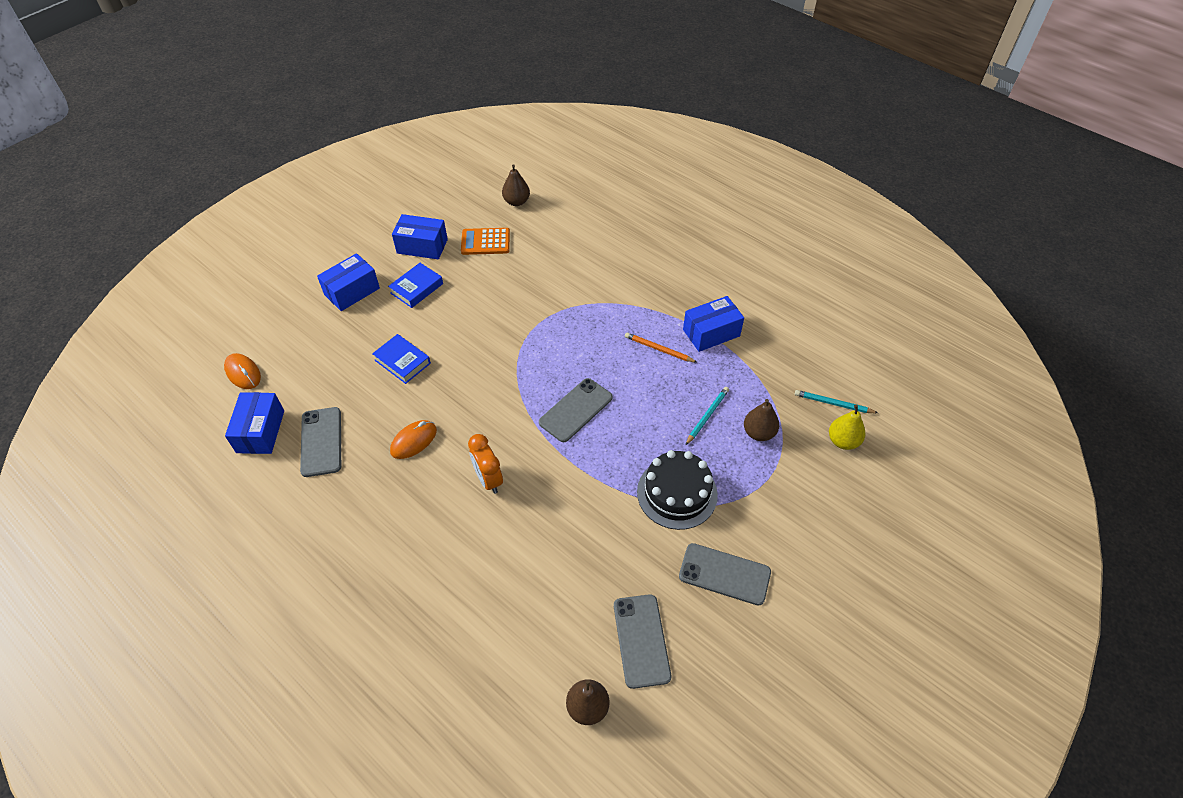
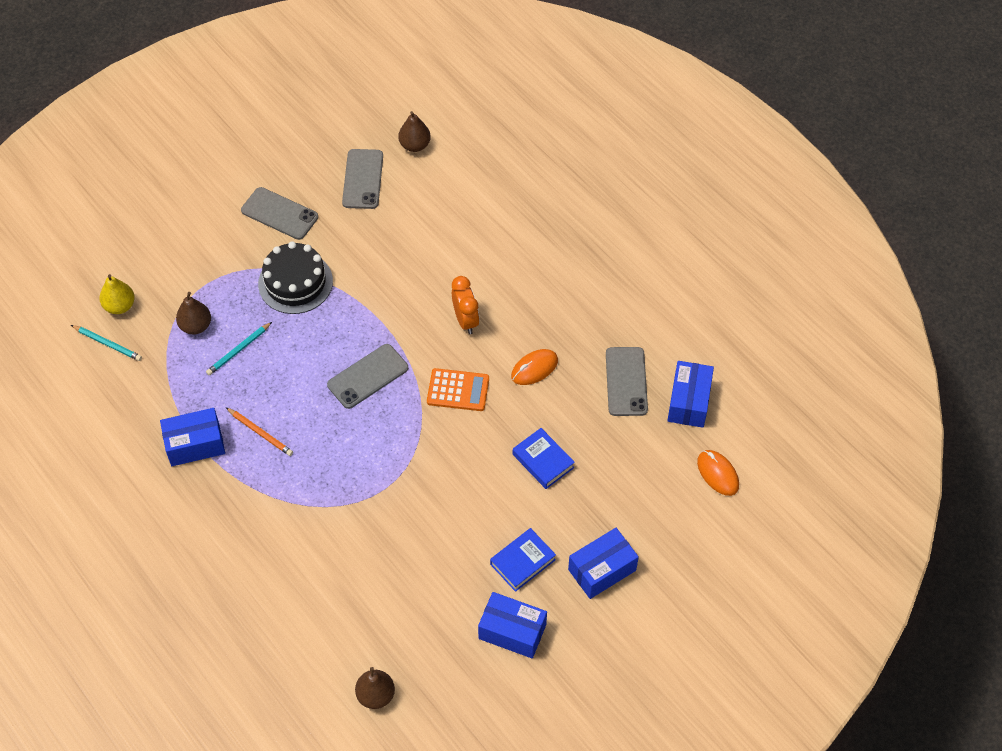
camera: 170 degrees left, 5 degrees up
orange calculator [461,228,510,255] -> orange calculator moved to [427,368,489,411]

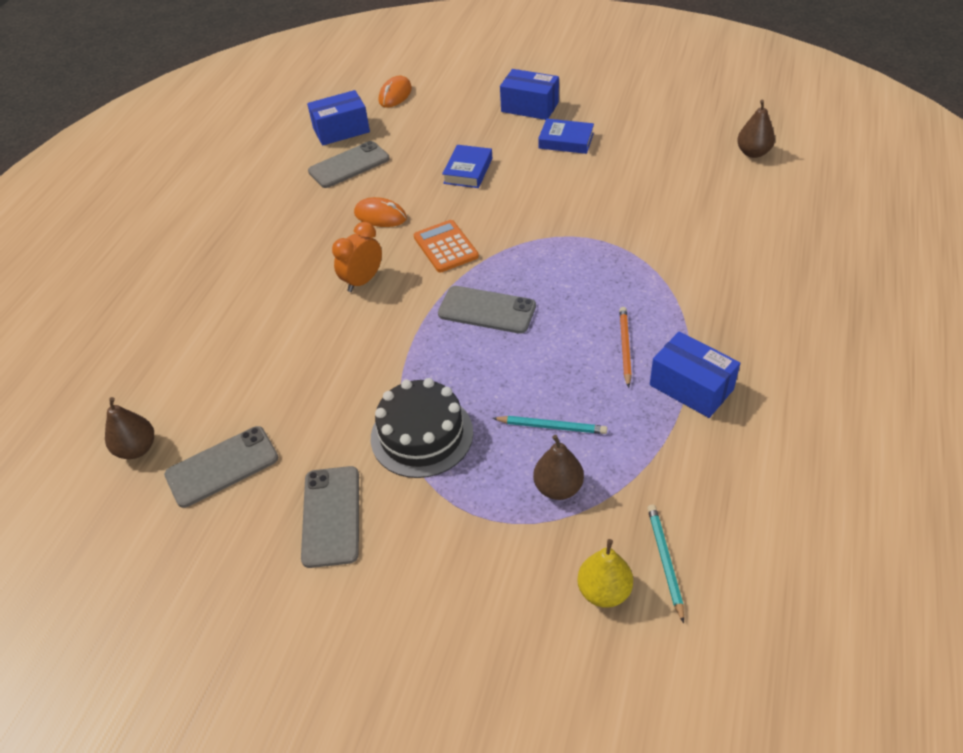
camera: 120 degrees left, 10 degrees down
blue box [478,592,547,659] -> none

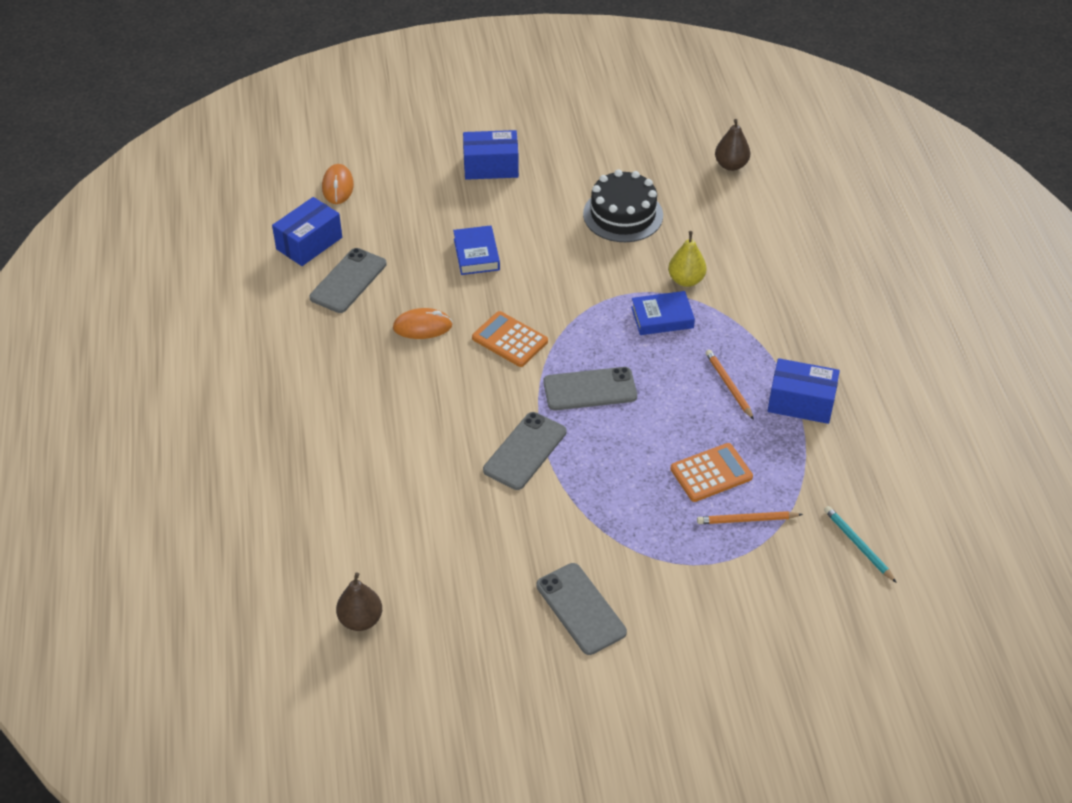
camera: 30 degrees left, 0 degrees up
grey phone [164,426,278,508] -> grey phone moved to [483,412,567,490]
orange clock [332,222,382,292] -> none
black cake [371,378,473,478] -> black cake moved to [583,170,663,242]
turquoise pencil [492,416,607,434] -> orange calculator [670,443,753,502]
brown pear [533,435,584,500] -> orange pencil [697,511,803,524]
blue book [538,119,594,154] -> blue book moved to [631,291,695,335]
yellow pear [577,539,633,608] -> yellow pear moved to [668,231,707,287]

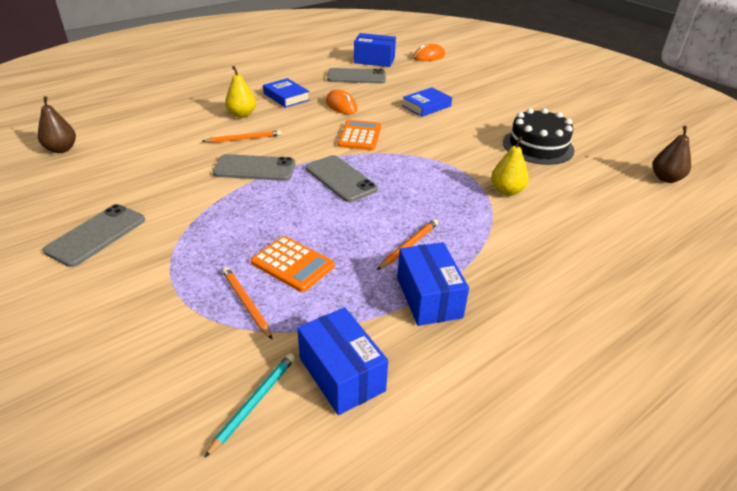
camera: 60 degrees right, 10 degrees down
blue box [463,130,519,180] -> blue box moved to [297,307,388,415]
blue book [631,291,695,335] -> blue book moved to [263,78,310,108]
none -> orange pencil [202,130,281,143]
none -> yellow pear [225,66,256,118]

